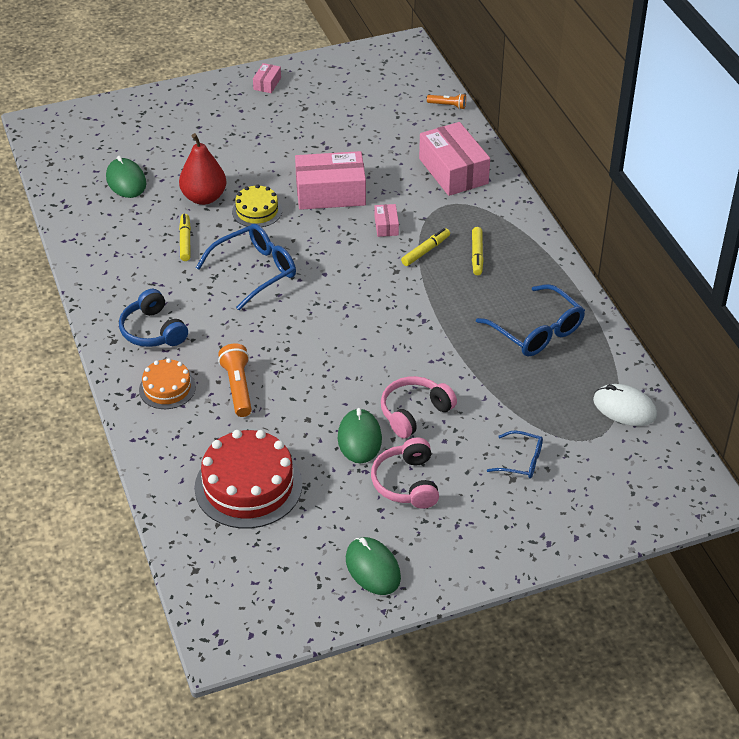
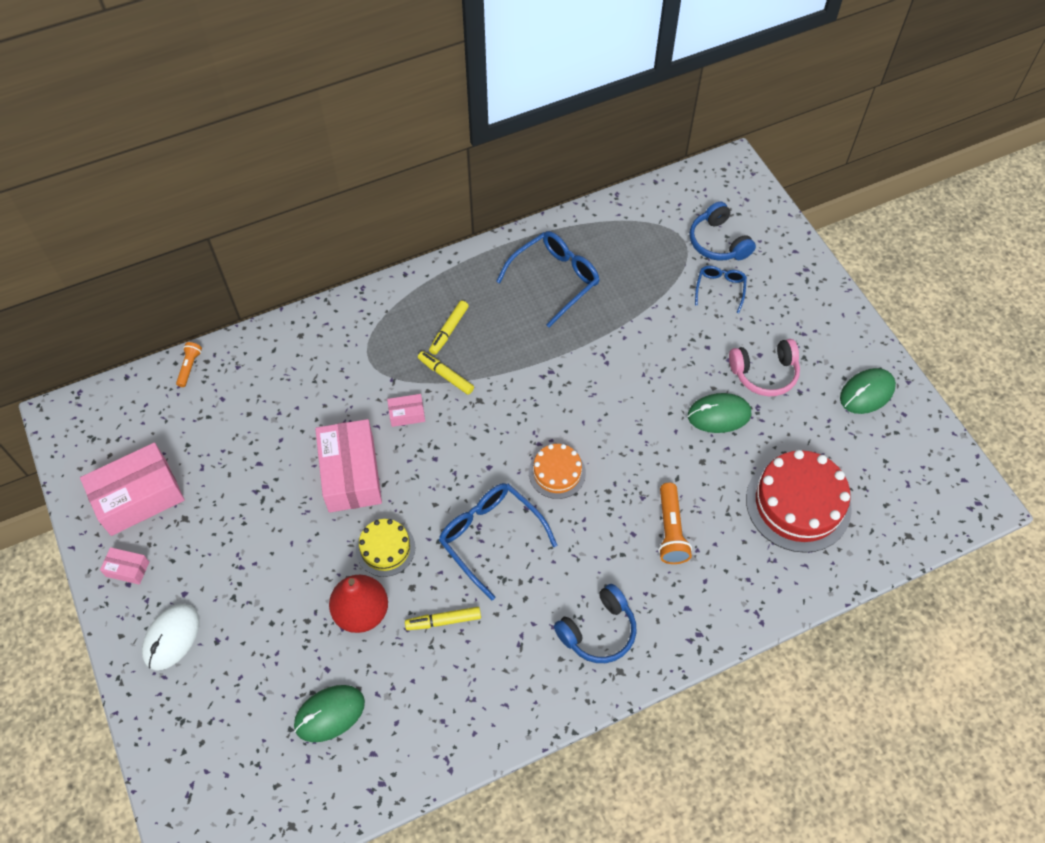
camera: 95 degrees left, 15 degrees up
orange cake [139,358,196,409] -> orange cake moved to [529,444,586,499]
orange flashlight [218,343,252,417] -> orange flashlight turned 75 degrees counterclockwise [658,483,692,564]
pink headphones [381,376,457,438] -> none
pink box [419,122,490,196] -> pink box moved to [80,443,185,536]
yellow marker [472,227,484,275] -> yellow marker turned 120 degrees clockwise [429,300,469,355]
white mouse [593,384,657,426] -> white mouse moved to [142,604,200,671]
none -> blue headphones [689,202,756,261]

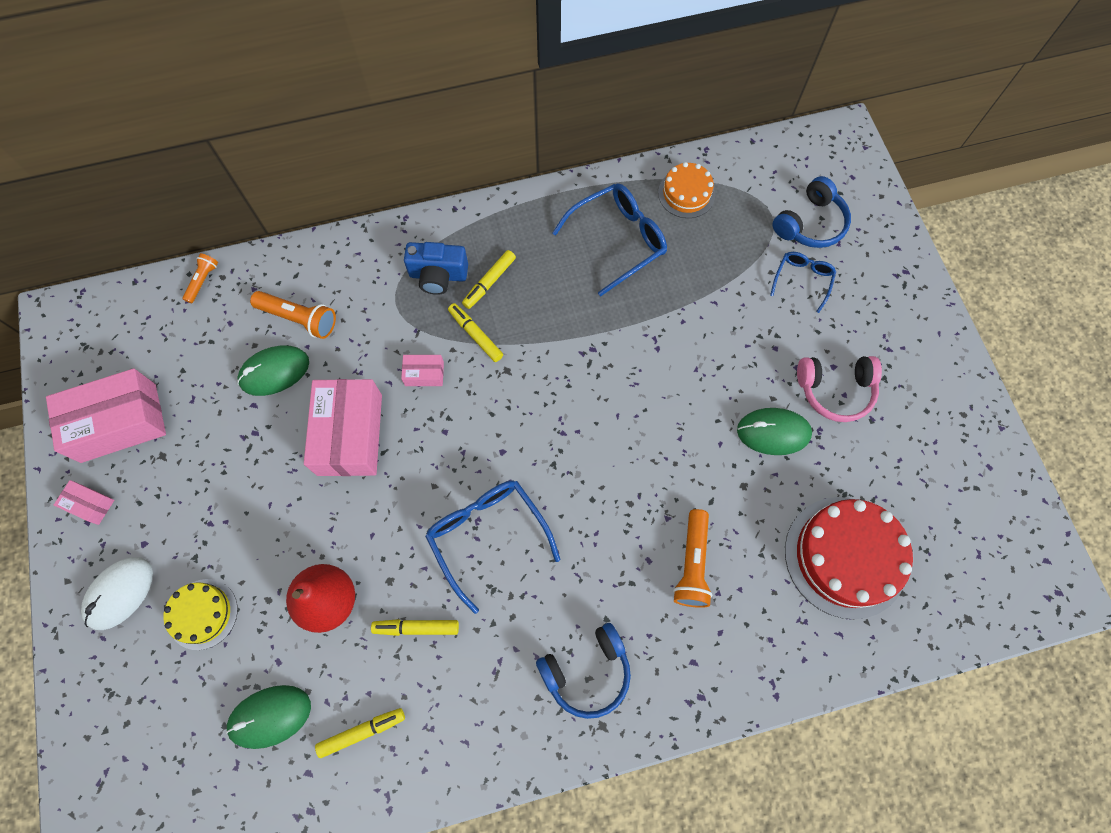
camera: 10 degrees right, 10 degrees up
yellow cake [356,519,415,577] -> yellow cake moved to [163,579,238,650]
orange cake [529,444,586,499] -> orange cake moved to [658,162,715,218]
blue headphones [689,202,756,261] -> blue headphones turned 120 degrees counterclockwise [773,176,851,248]
green mouse [840,368,896,414] -> green mouse moved to [237,346,309,396]
none -> orange flashlight [250,291,336,339]
none -> yellow marker [315,708,405,758]
none -> blue camera [404,242,468,295]

